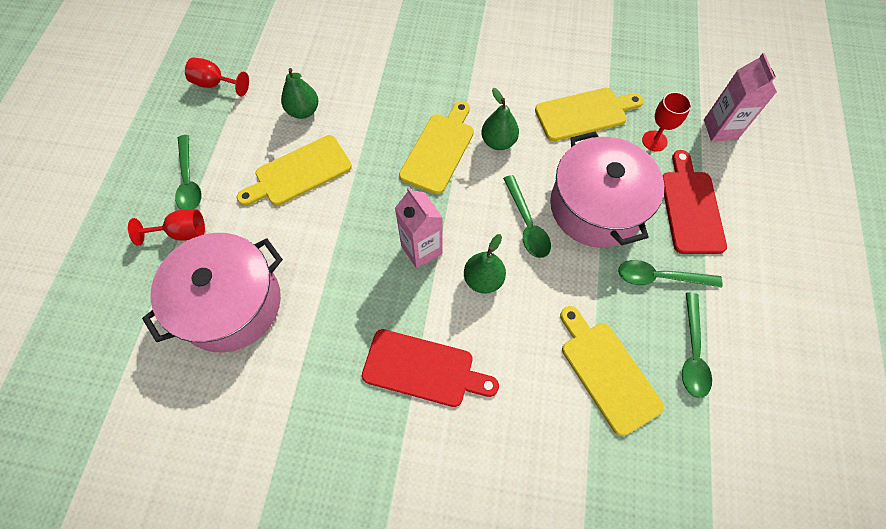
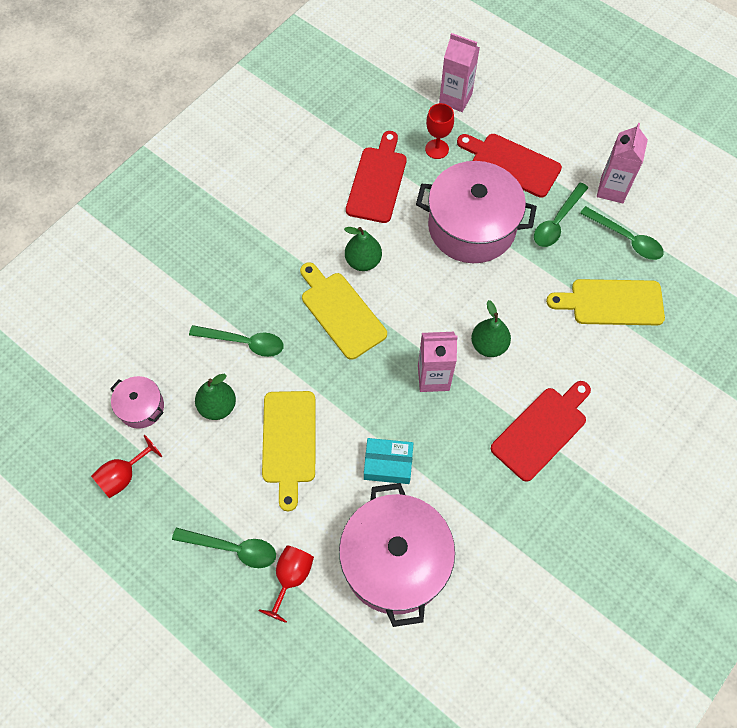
camera: 60 degrees left, 0 degrees up
green spoon [503,175,551,258] -> green spoon moved to [189,325,284,357]
yellow cutting board [535,88,644,141] -> red cutting board [346,131,407,223]
none -> pink pot [110,376,164,429]
none -> turquoise box [364,438,413,484]
none -> pink carton [597,123,648,203]

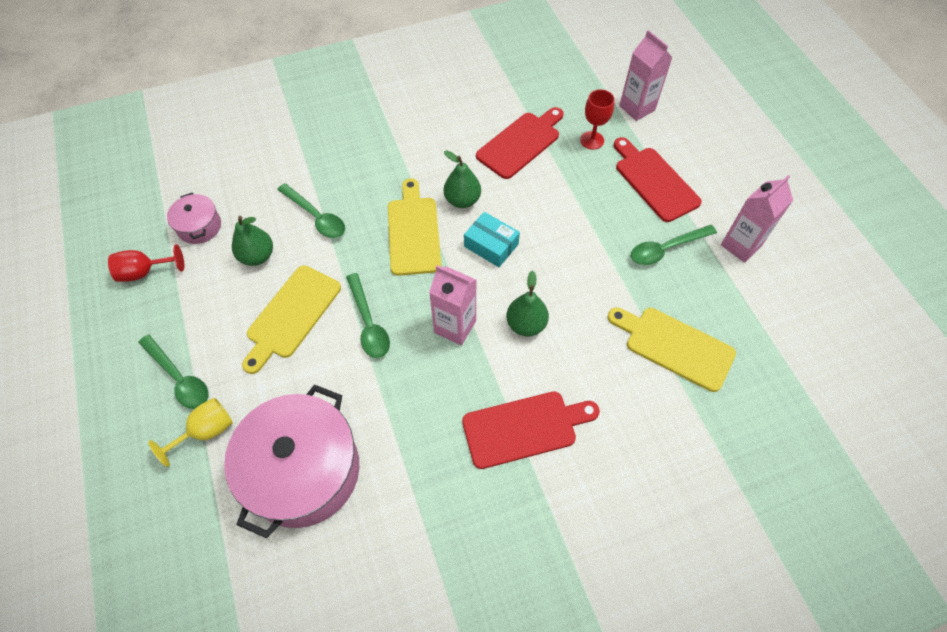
camera: 30 degrees right, 5 degrees down
red goblet [259,545,314,623] -> yellow goblet [149,398,233,467]
turquoise box [364,438,413,484] -> turquoise box moved to [464,212,520,267]
pink pot [416,161,537,263] -> none
green spoon [580,206,664,260] -> green spoon moved to [346,273,390,358]

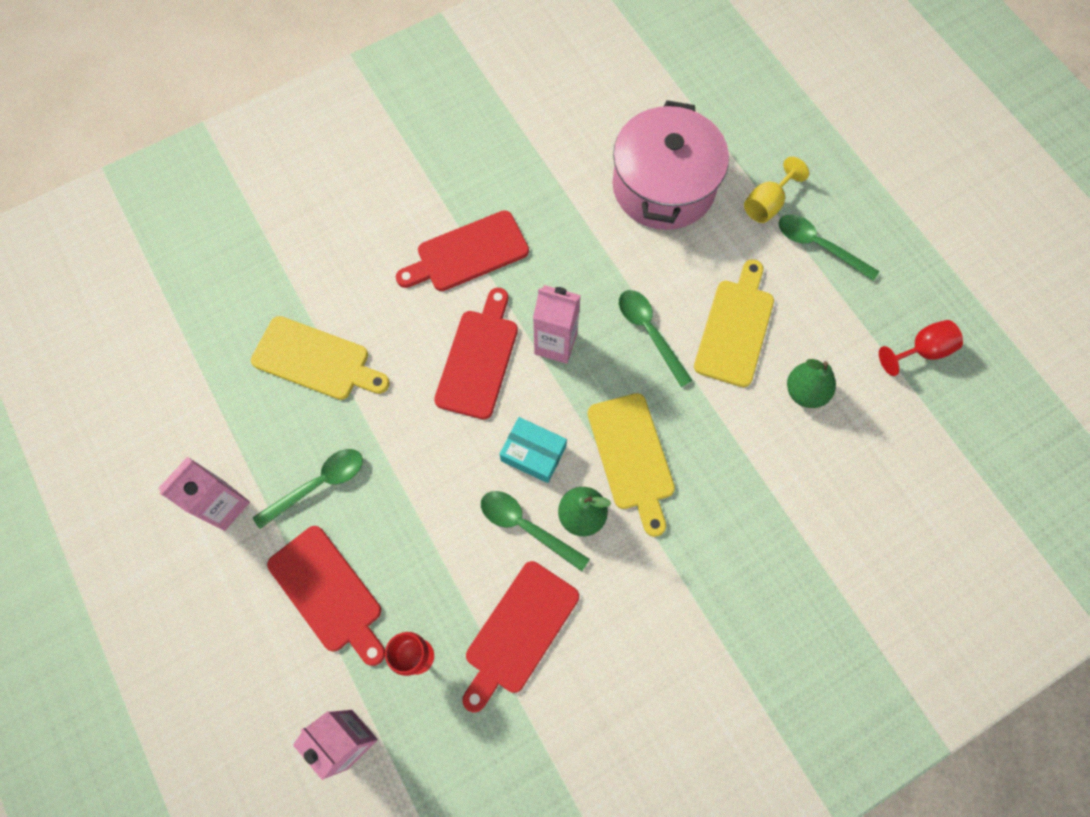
camera: 170 degrees right, 10 degrees up
pink pot [167,193,221,244] -> none
green spoon [277,183,345,238] -> green spoon moved to [481,491,590,571]
green pear [506,270,549,336] -> red cutting board [434,288,518,420]

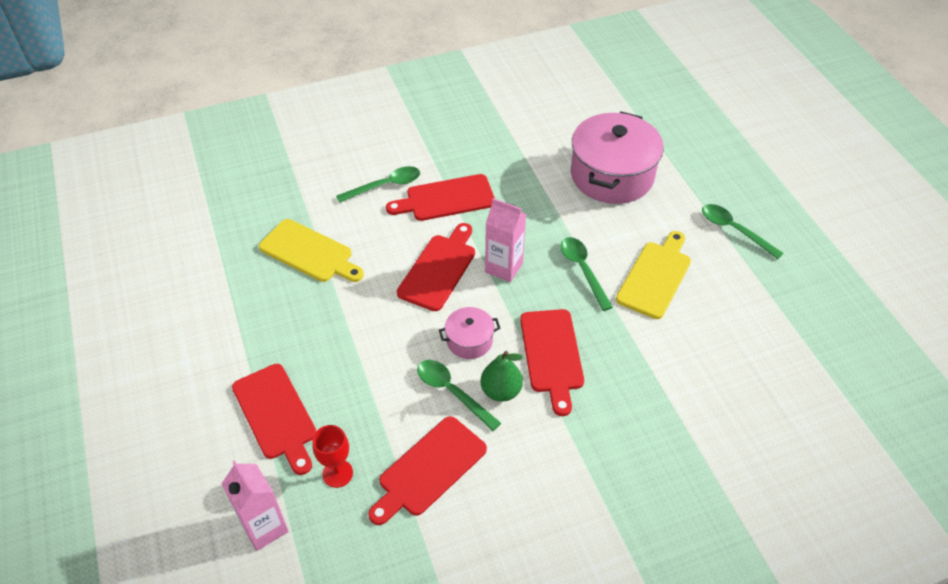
camera: 10 degrees right, 20 degrees down
pink carton [158,456,250,531] -> none
green spoon [253,449,363,529] -> green spoon moved to [336,166,420,203]
turquoise box [500,417,567,483] -> pink pot [439,307,500,359]
yellow cutting board [587,393,675,537] -> red cutting board [520,309,584,416]
yellow goblet [744,156,809,223] -> none
green pear [787,359,836,408] -> none
red goblet [879,320,963,376] -> none

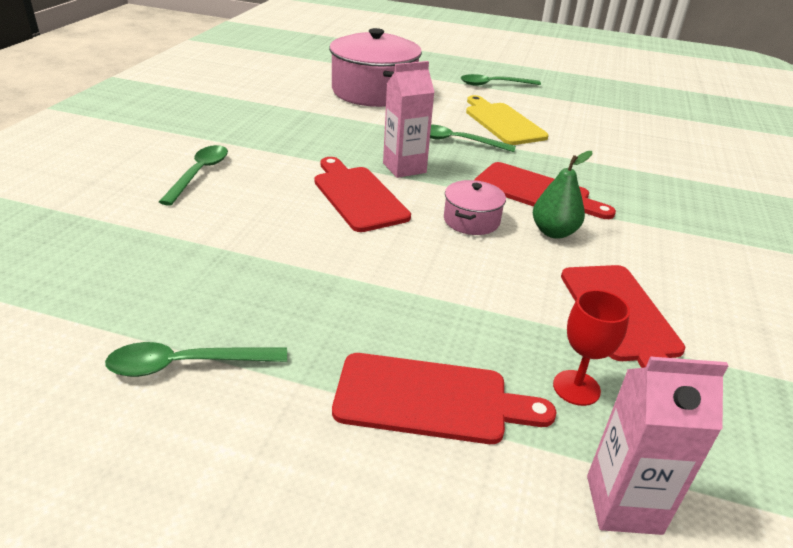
camera: 55 degrees left, 15 degrees down
yellow cutting board [259,219,364,282] -> none
red cutting board [386,174,495,221] -> none
green spoon [417,360,501,431] -> green spoon moved to [105,342,287,377]

